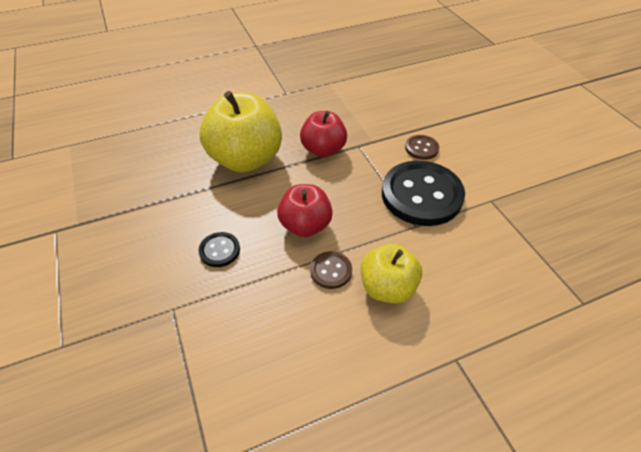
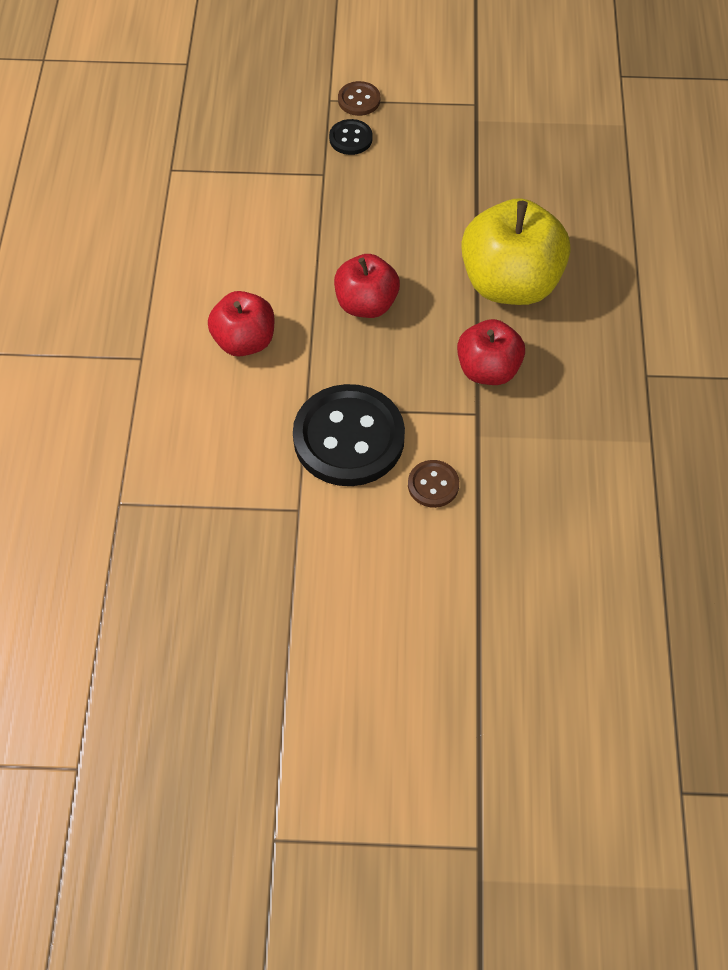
camera: 115 degrees right, 10 degrees up
black button [199,232,240,267] -> black button moved to [329,119,373,155]
brown button [310,251,352,289] -> brown button moved to [338,81,380,116]
yellow apple [361,244,422,303] -> red apple [208,291,274,357]

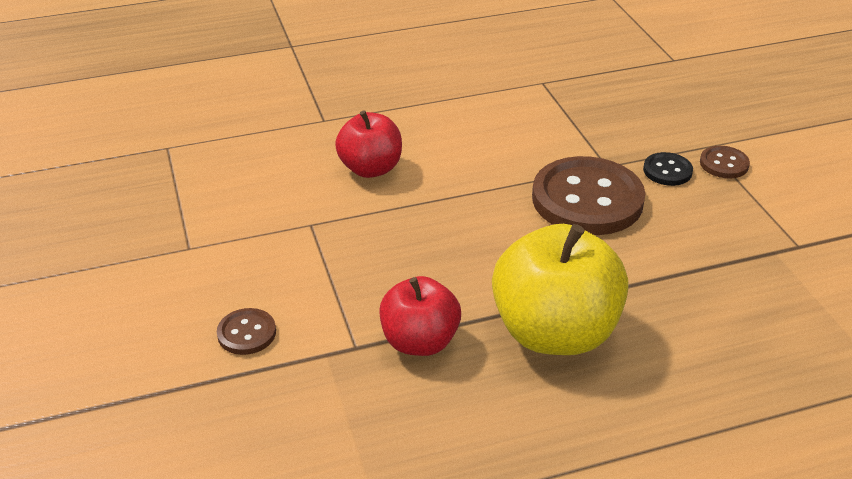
camera: 70 degrees right, 20 degrees down
black button [293,384,405,486] -> none
red apple [334,254,400,318] -> none
none -> brown button [532,156,646,235]

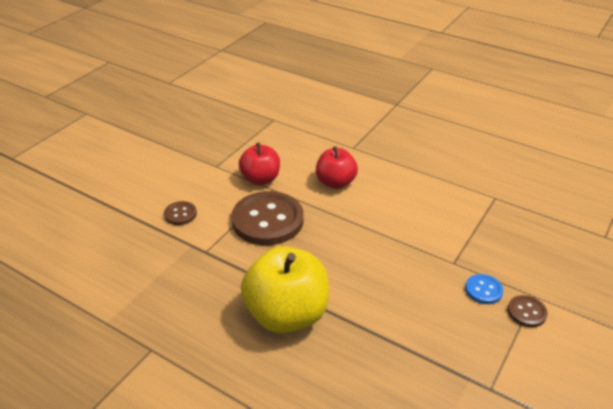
camera: 50 degrees right, 0 degrees up
red apple [379,276,461,356] -> red apple moved to [239,143,280,185]
brown button [532,156,646,235] -> brown button moved to [231,191,304,245]
black button [643,152,693,186] -> blue button [465,274,503,304]

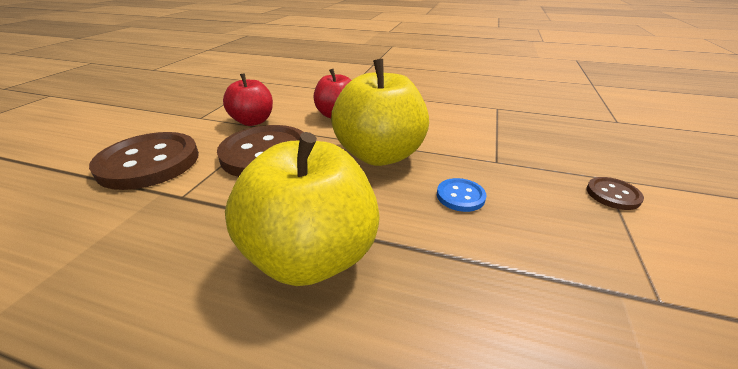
camera: 15 degrees left, 5 degrees down
brown button [164,201,197,225] -> brown button [89,132,199,190], size x2.22
blue button [465,274,503,304] -> blue button moved to [437,178,487,212]
none -> yellow apple [331,59,429,166]

